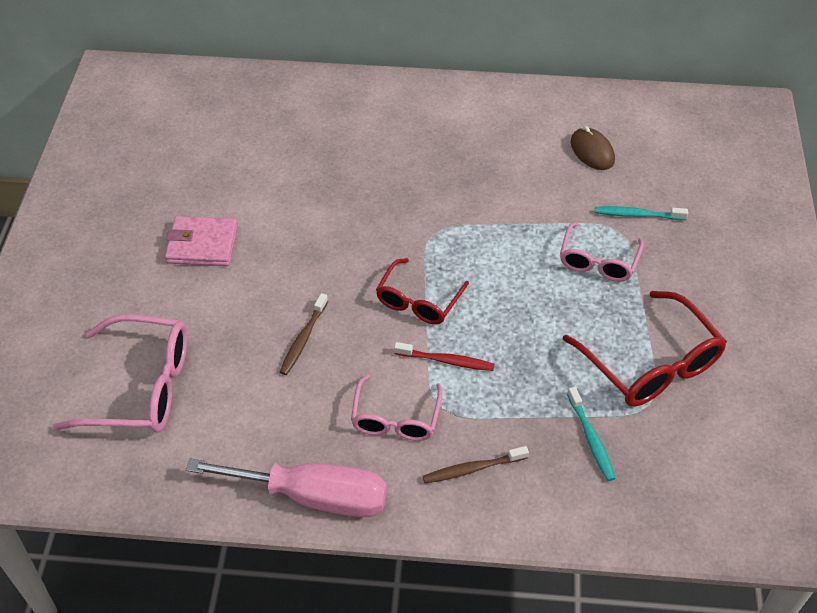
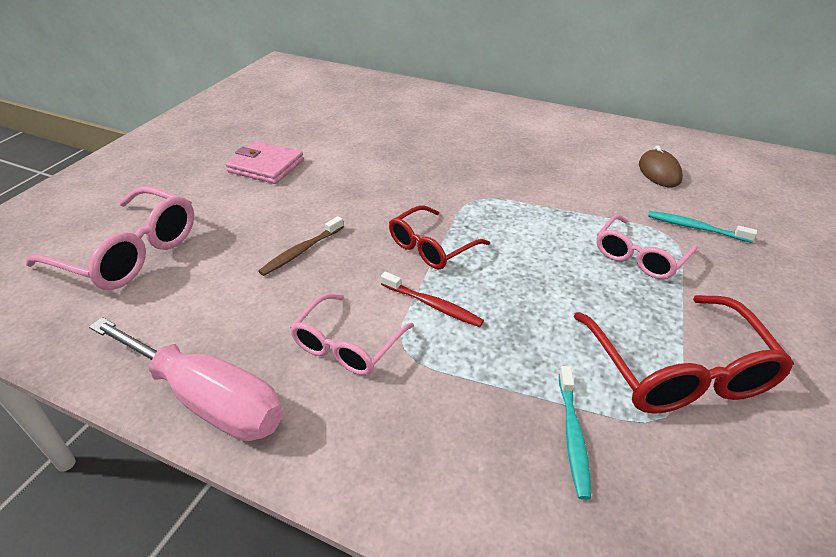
camera: 20 degrees right, 10 degrees down
brown toothbrush [423,446,529,484] -> none

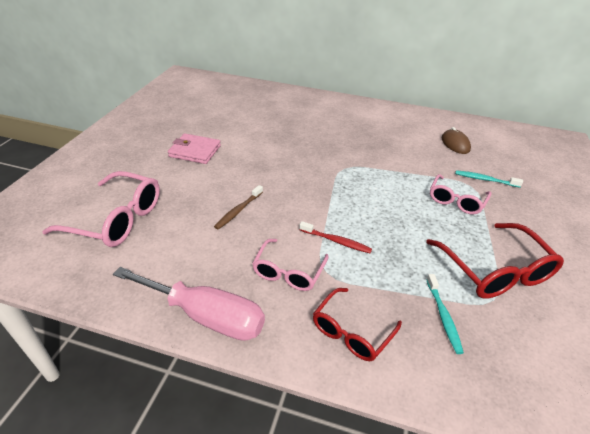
camera: 10 degrees left, 0 degrees up
red glasses [389,206,490,270] -> red glasses moved to [313,288,402,361]

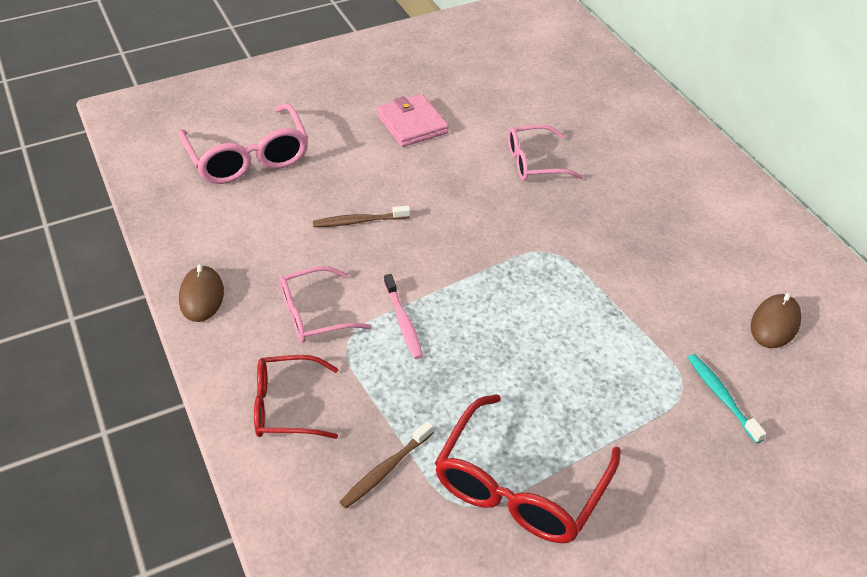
camera: 50 degrees right, 5 degrees up
pink screwdriver [113,267,265,341] -> brown mouse [179,264,224,322]
red toothbrush [299,221,372,253] -> pink toothbrush [384,274,423,359]
turquoise toothbrush [426,274,464,354] -> brown toothbrush [340,421,433,508]
pink glasses [430,174,491,214] -> pink glasses moved to [508,125,583,181]

